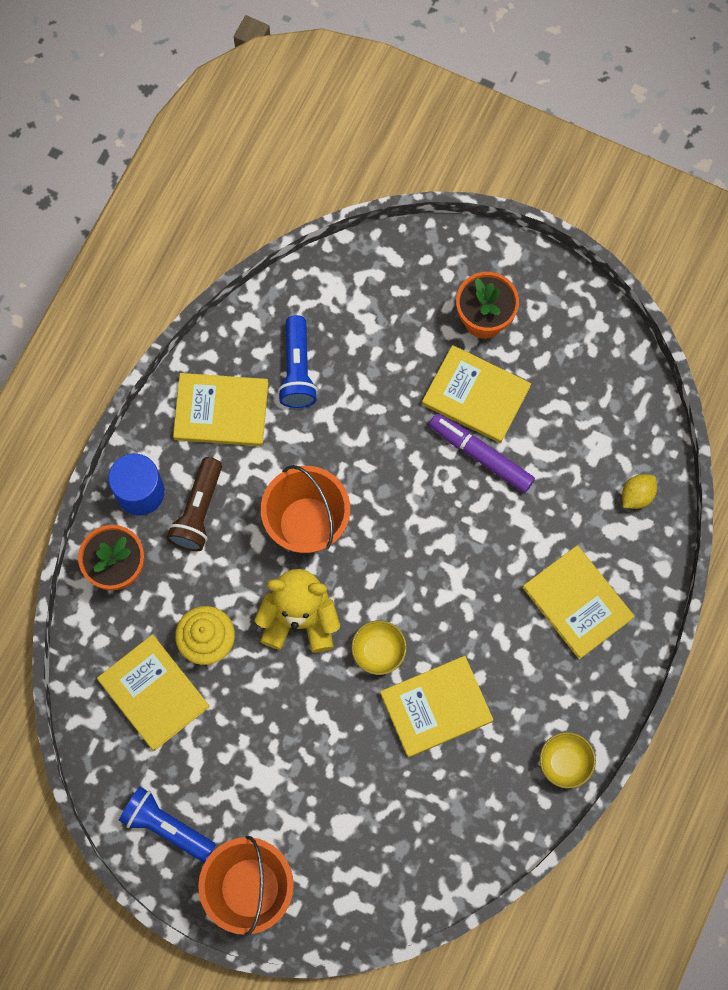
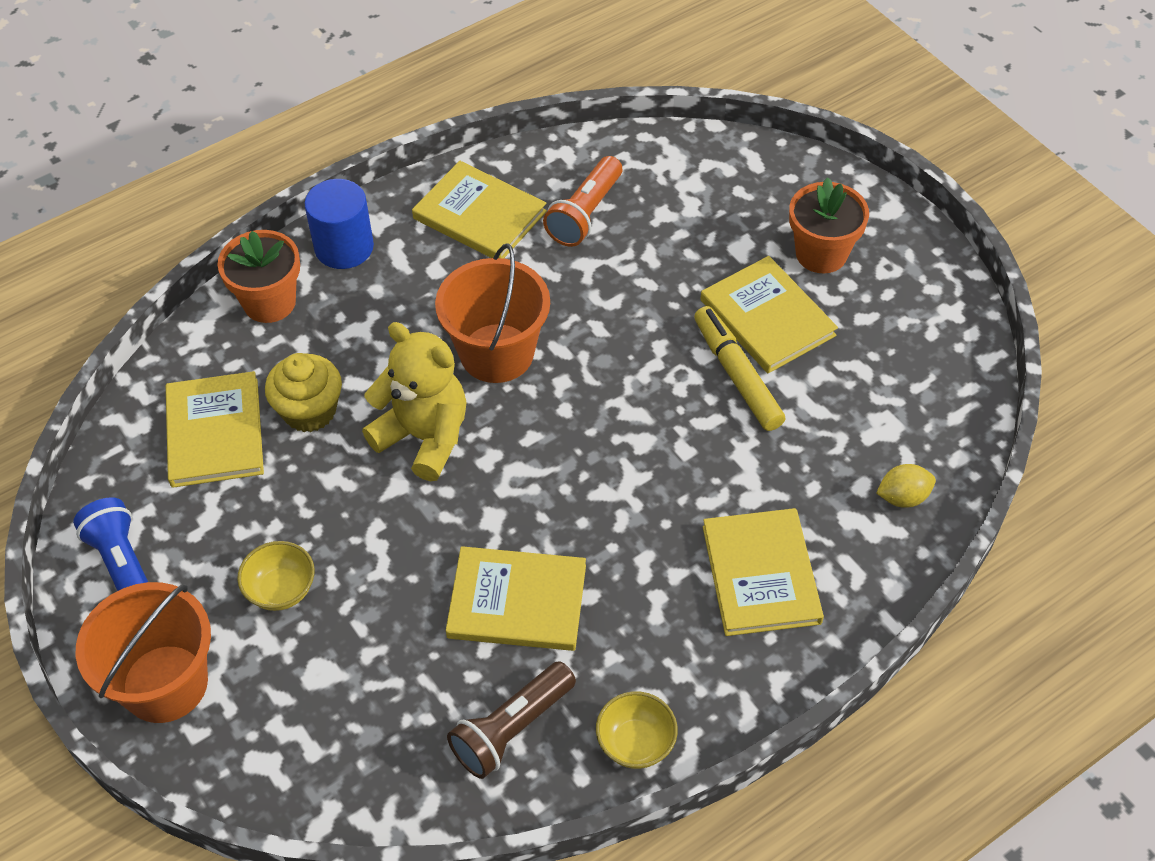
camera: 30 degrees right, 20 degrees down
brown flashlight [167,457,222,551] -> brown flashlight moved to [447,661,576,779]
blue flashlight [278,315,318,408] -> orange flashlight [543,156,622,247]
yellow bowl [351,620,407,675] -> yellow bowl moved to [237,541,315,611]
purple marker [429,413,535,493] -> yellow marker [694,306,785,431]

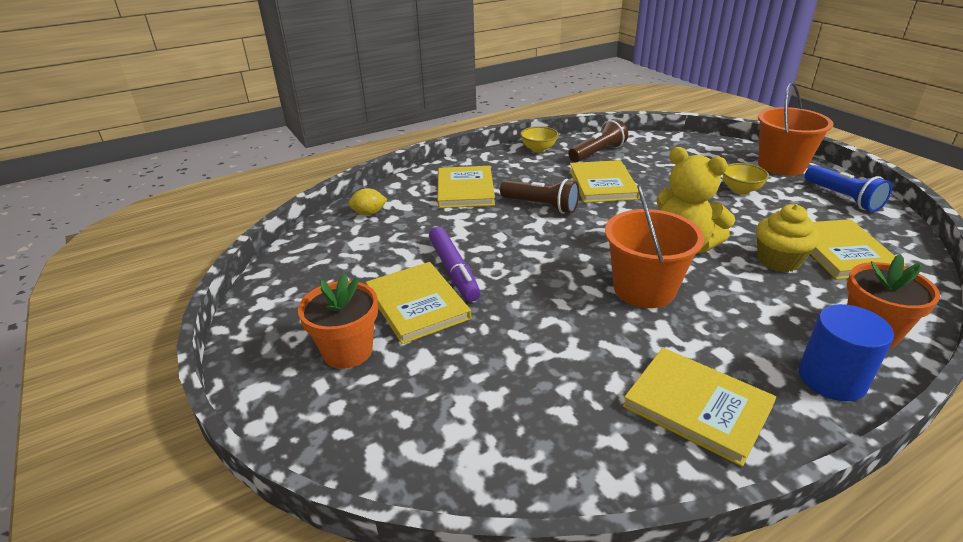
camera: 175 degrees left, 20 degrees down
yellow book [446,546,586,651] -> yellow book turned 75 degrees clockwise [569,160,640,203]
orange flashlight [543,156,622,247] -> none
yellow marker [694,306,785,431] -> purple marker [429,227,481,302]
none -> brown flashlight [500,179,579,214]

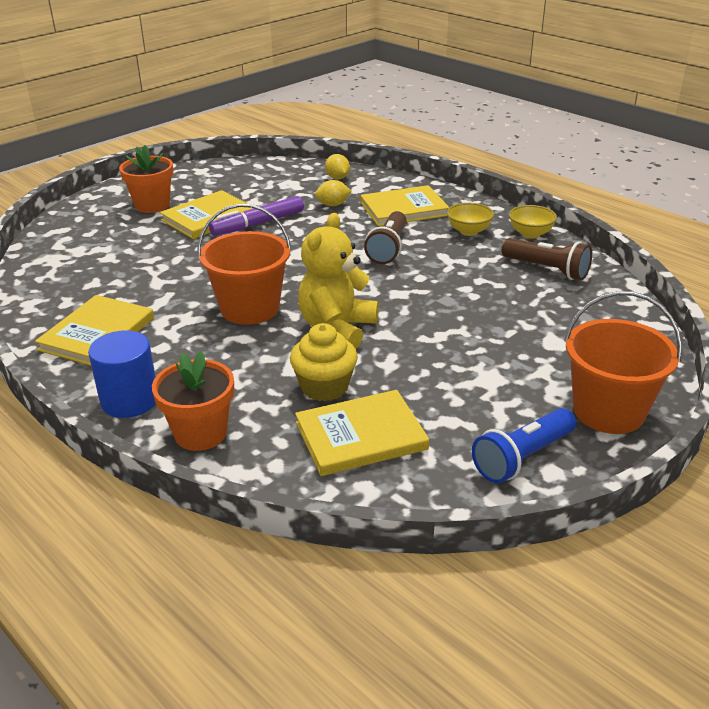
camera: 75 degrees right, 0 degrees up
yellow book [569,160,640,203] -> none
yellow bowl [722,163,769,194] -> yellow bowl moved to [447,203,494,236]
none -> yellow lemon [315,180,352,206]

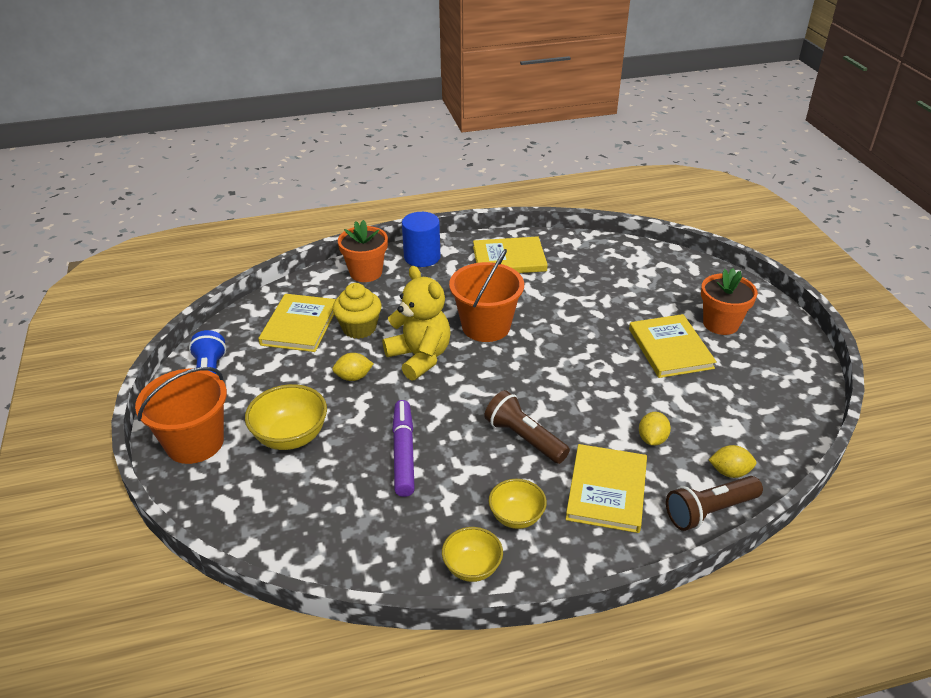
camera: 120 degrees right, 5 degrees up
yellow book [35,295,154,366] -> yellow book turned 60 degrees counterclockwise [473,236,548,273]
purple marker [209,196,304,236] -> purple marker moved to [392,400,415,497]
brown flashlight [502,238,592,280] -> brown flashlight moved to [666,476,763,531]
none -> yellow bowl [245,384,327,450]
none -> yellow lemon [332,353,374,381]

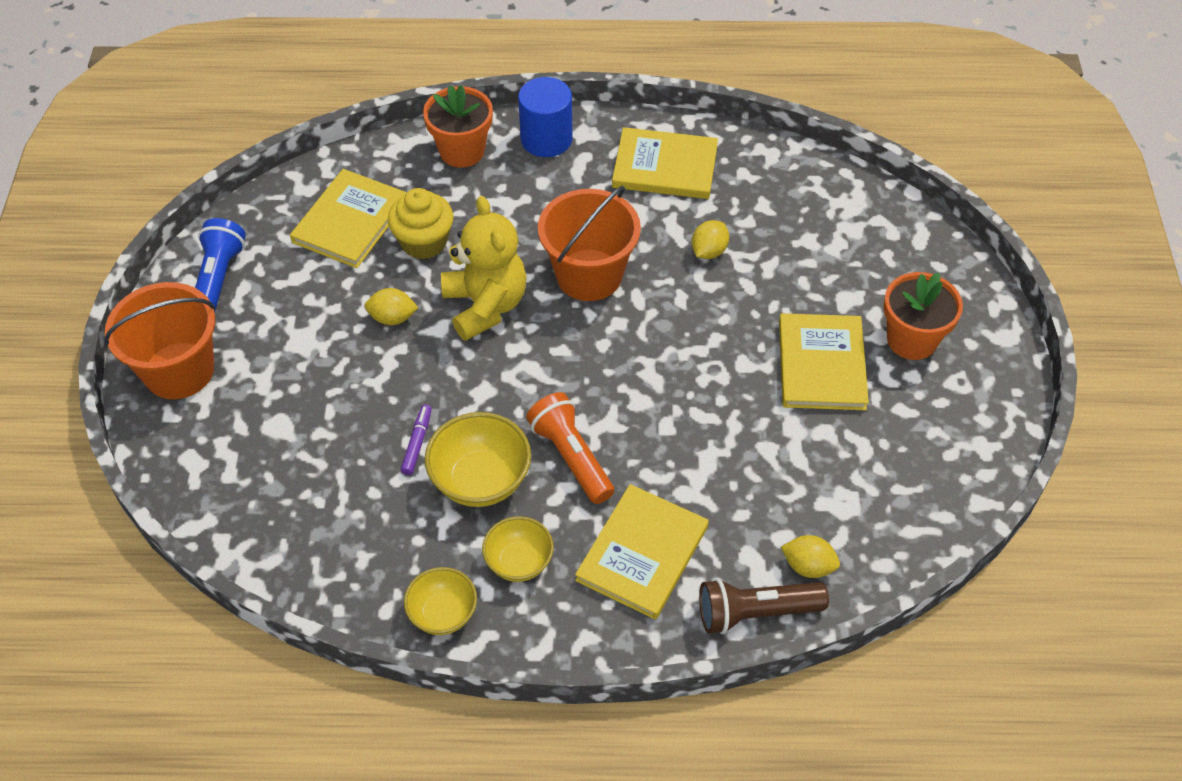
camera: 15 degrees right, 15 degrees up
yellow bowl [245,384,327,450] -> yellow bowl moved to [425,412,531,507]
purple marker [392,400,415,497] -> purple marker [401,405,432,475], size x0.53
brown flashlight [484,390,570,464] -> orange flashlight [526,392,614,504]
yellow lemon [639,412,671,446] -> yellow lemon moved to [692,220,729,259]

